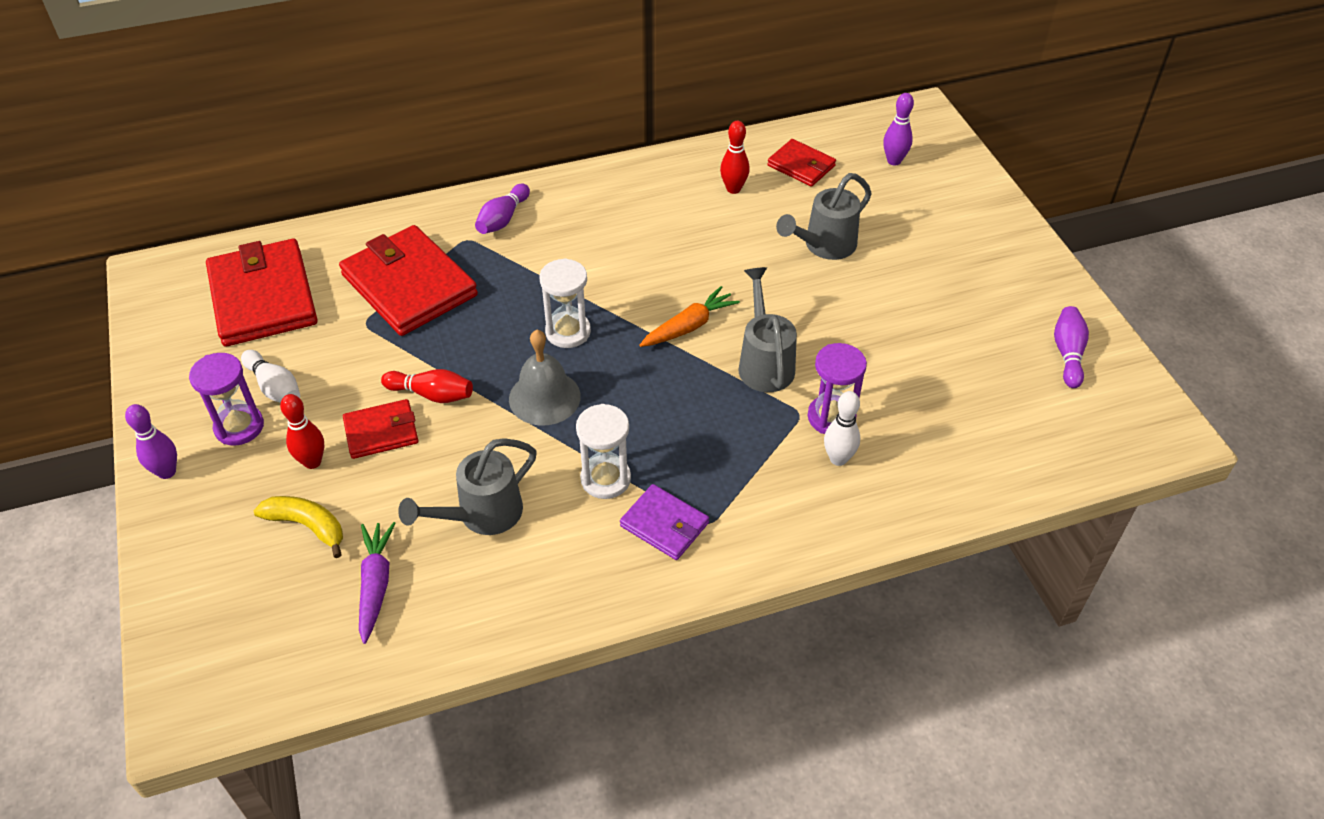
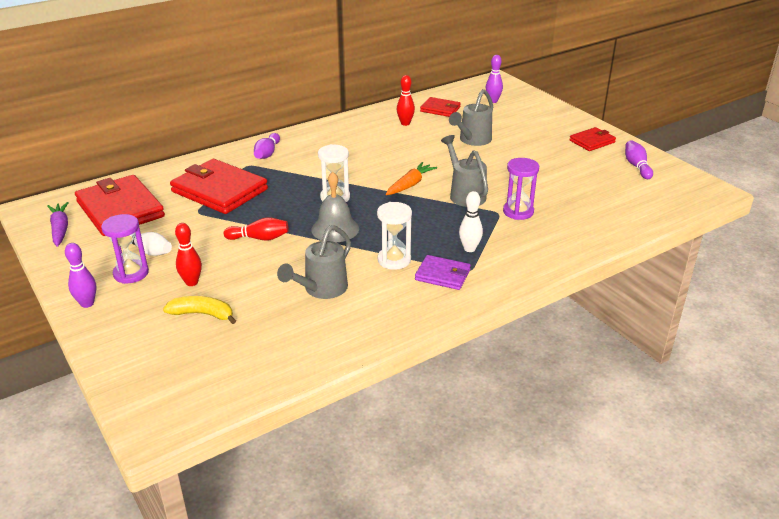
camera: 15 degrees left, 15 degrees down
red wallet [343,399,418,459] -> red wallet moved to [569,127,616,151]
purple carrot [359,522,396,644] -> purple carrot moved to [48,202,69,247]
white bowling pin [824,391,860,466] -> white bowling pin moved to [459,191,483,252]

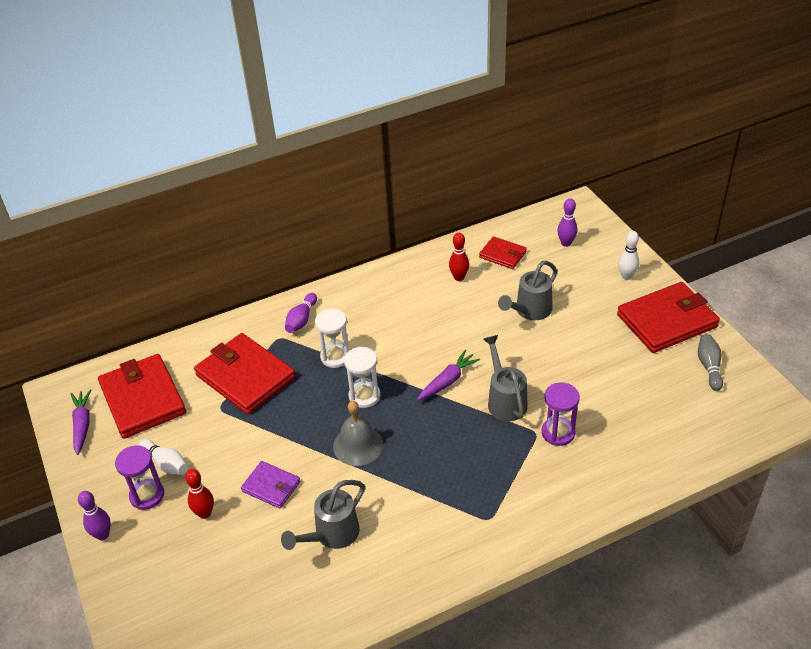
camera: 10 degrees right, 10 degrees up
yellow banana [163,296,236,324] -> none
red bowling pin [224,217,289,241] -> none
white hourglass [377,202,412,270] -> white hourglass moved to [315,308,350,368]
orange carrot [386,162,437,195] -> purple carrot [417,350,480,401]
purple wallet [415,255,471,290] -> purple wallet moved to [241,461,300,509]
white bowling pin [459,191,483,252] -> white bowling pin moved to [618,231,639,280]
red wallet [569,127,616,151] -> red wallet [617,282,720,353], size x1.90
purple bowling pin [625,140,653,179] -> grey bowling pin [698,334,723,391]

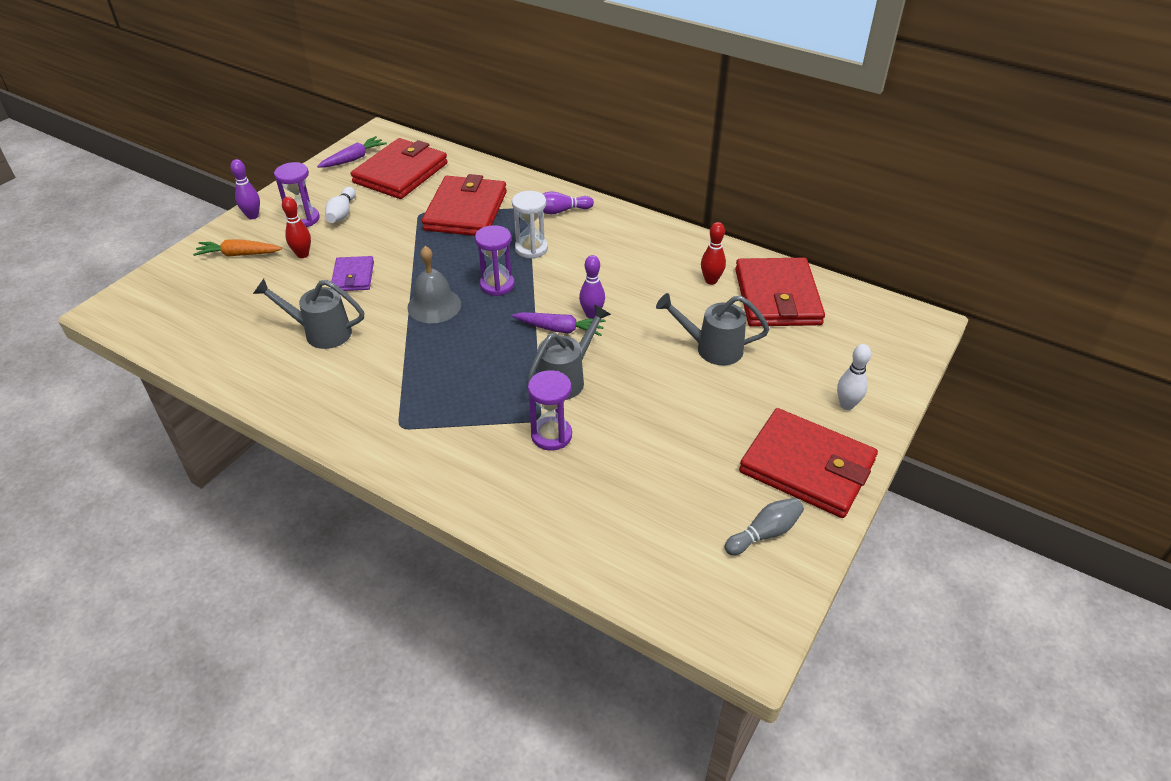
camera: 55 degrees right, 0 degrees up
white hourglass [344,347,381,408] -> purple hourglass [475,225,515,296]
red wallet [479,236,527,269] -> red wallet [735,258,825,327], size x1.90
purple bowling pin [557,198,578,247] -> purple bowling pin moved to [579,255,605,319]
none -> orange carrot [193,239,282,257]

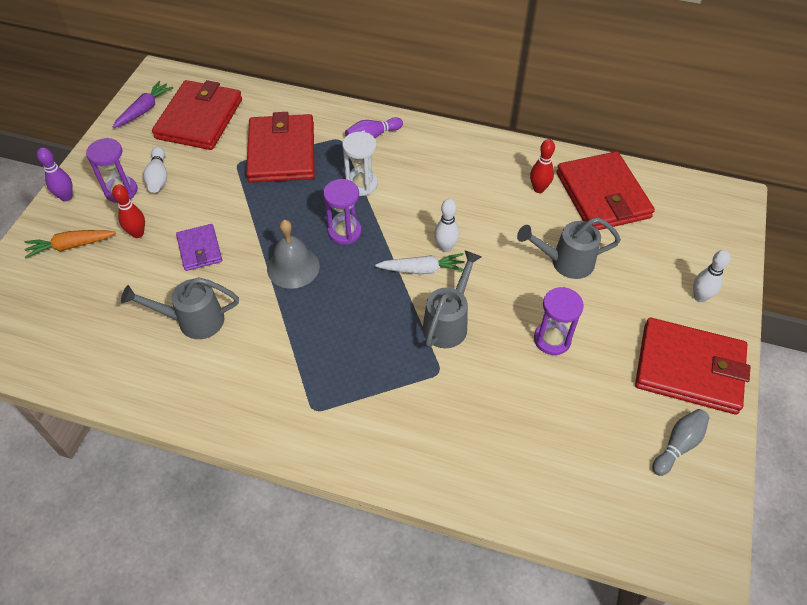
camera: 15 degrees left, 10 degrees up
purple carrot [512,312,605,336] -> white carrot [375,253,465,274]
purple hourglass [528,370,572,451] -> purple hourglass moved to [534,287,584,355]
purple bowling pin [579,255,605,319] -> white bowling pin [434,199,459,252]

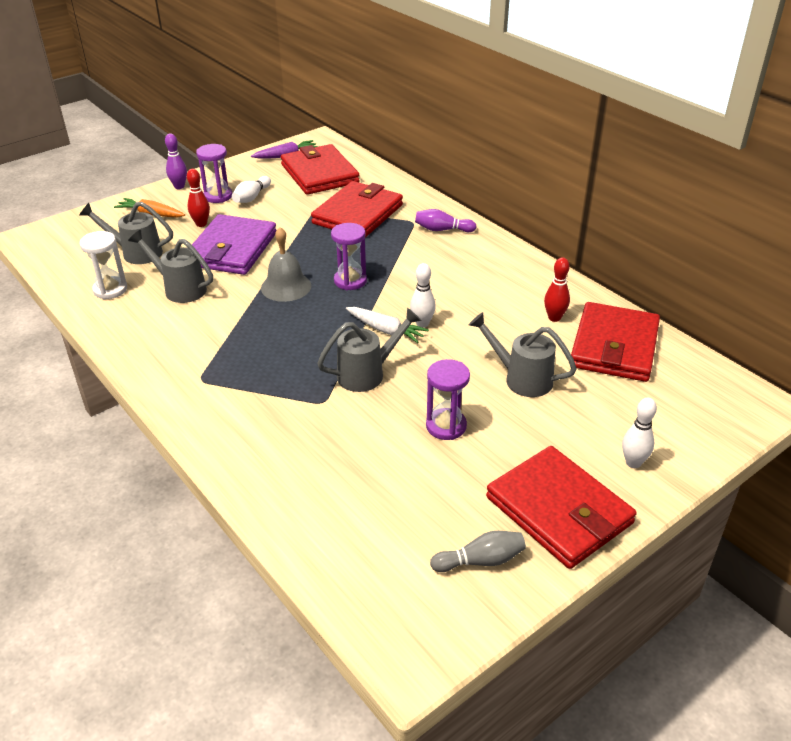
camera: 35 degrees right, 15 degrees down
red wallet [152,80,242,150] -> red wallet turned 75 degrees counterclockwise [281,144,360,195]
purple wallet [176,224,222,271] -> purple wallet [192,214,277,275], size x1.90
white hourglass [342,132,378,196] -> white hourglass moved to [80,231,127,299]
none -> grey watering can [79,201,173,264]

